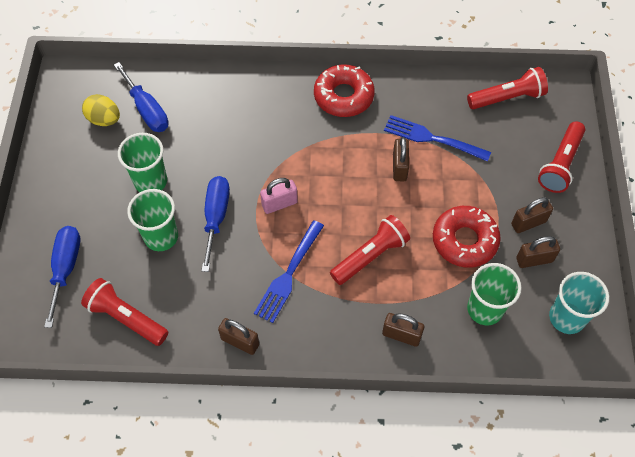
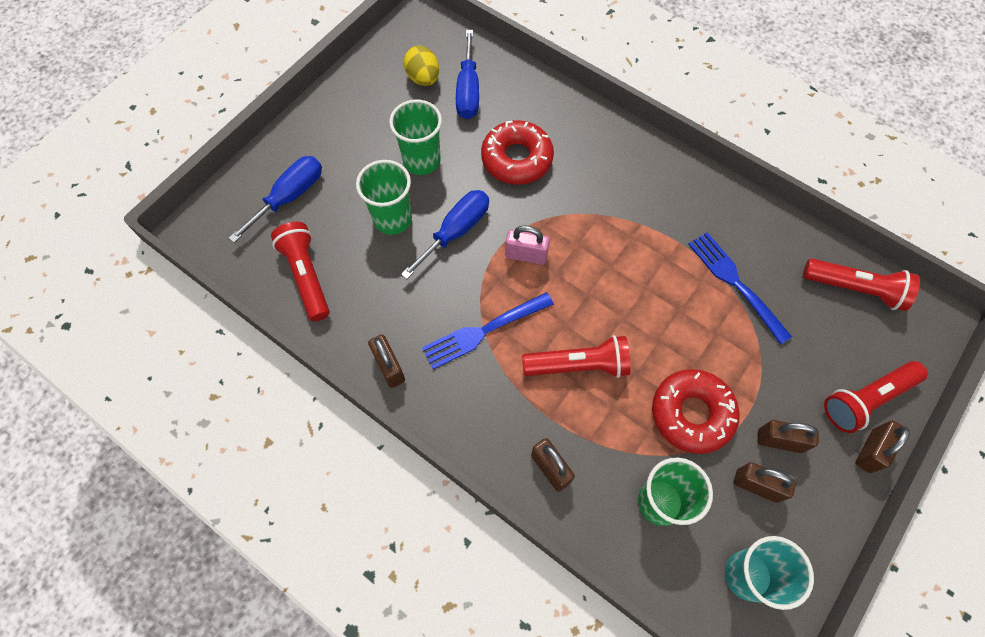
camera: 35 degrees right, 5 degrees up
red donut [314,64,375,117] -> red donut moved to [481,120,554,185]
brown padlock [393,137,409,181] -> brown padlock moved to [855,420,910,473]

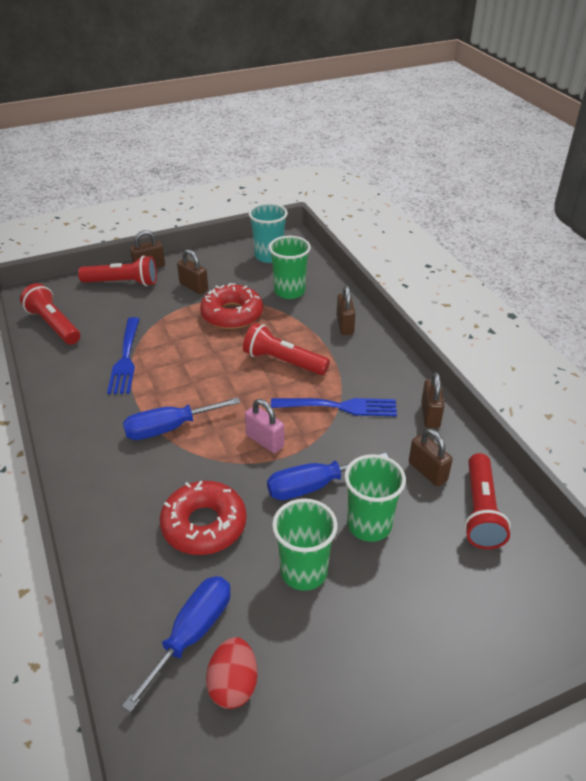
camera: 150 degrees left, 25 degrees down
blue screwdriver [229,156,322,243] -> blue screwdriver moved to [123,397,240,440]
yellow egg [404,46,439,86] -> red egg [206,637,258,709]
brown padlock [734,462,796,503] -> brown padlock moved to [409,428,453,487]

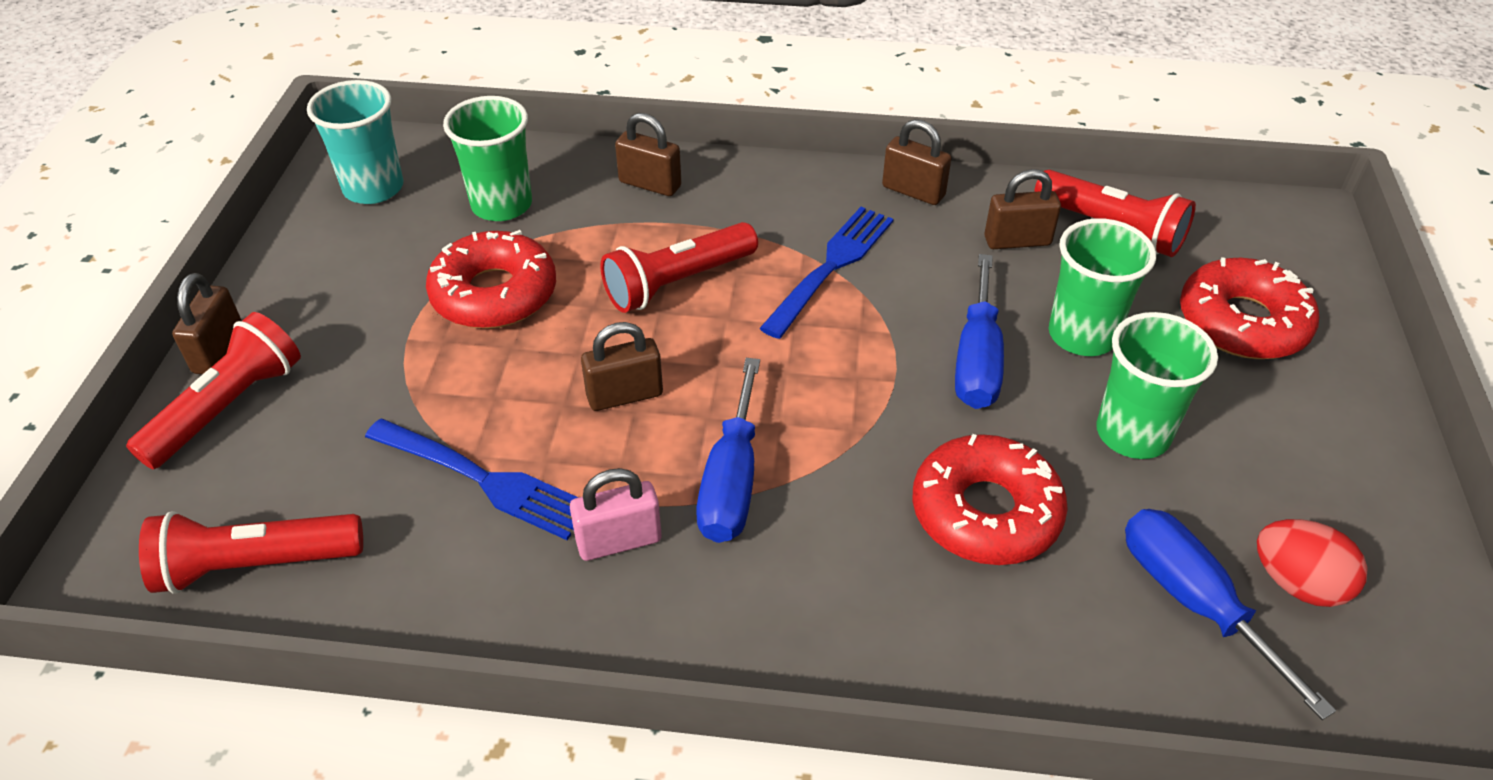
camera: 60 degrees left, 5 degrees up
brown padlock [177,249,208,294] -> brown padlock moved to [581,322,663,411]
pink padlock [245,399,284,453] -> pink padlock moved to [570,468,662,561]
none -> red donut [1180,257,1319,359]

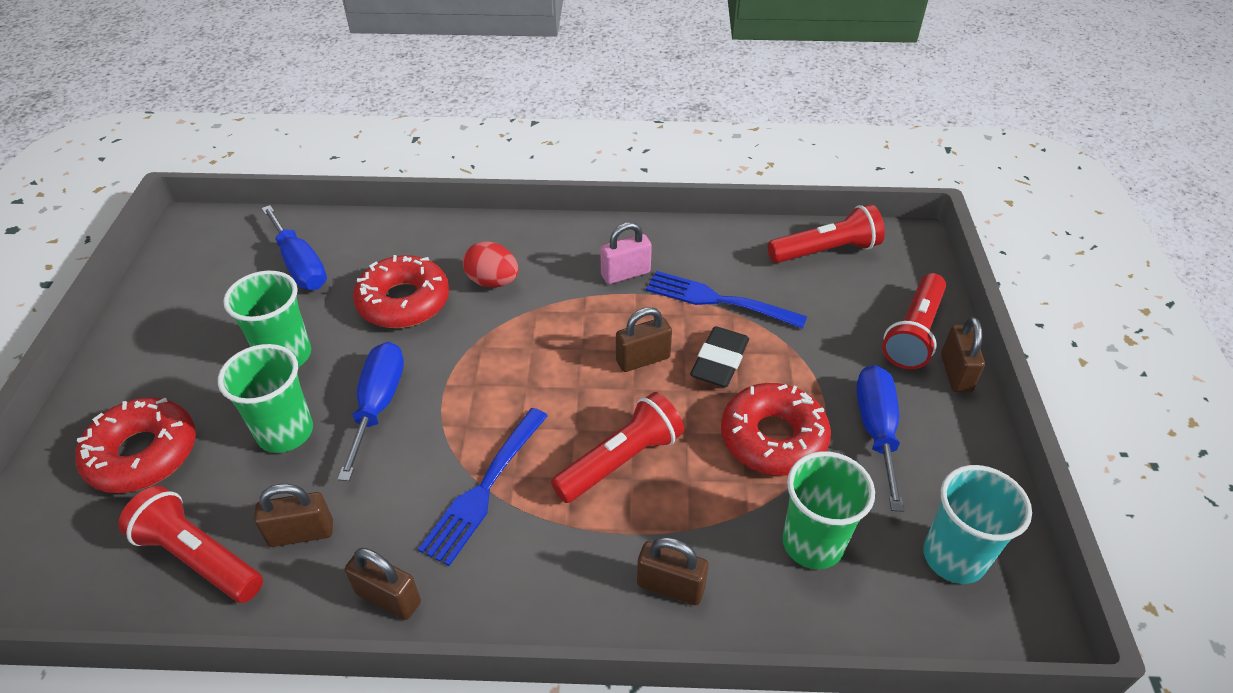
camera: 175 degrees right, 0 degrees up
blue screwdriver [696,358,760,543] -> blue screwdriver moved to [856,365,904,512]
red egg [1257,519,1368,607] -> red egg moved to [463,241,519,287]
none -> black eraser [690,326,749,387]

